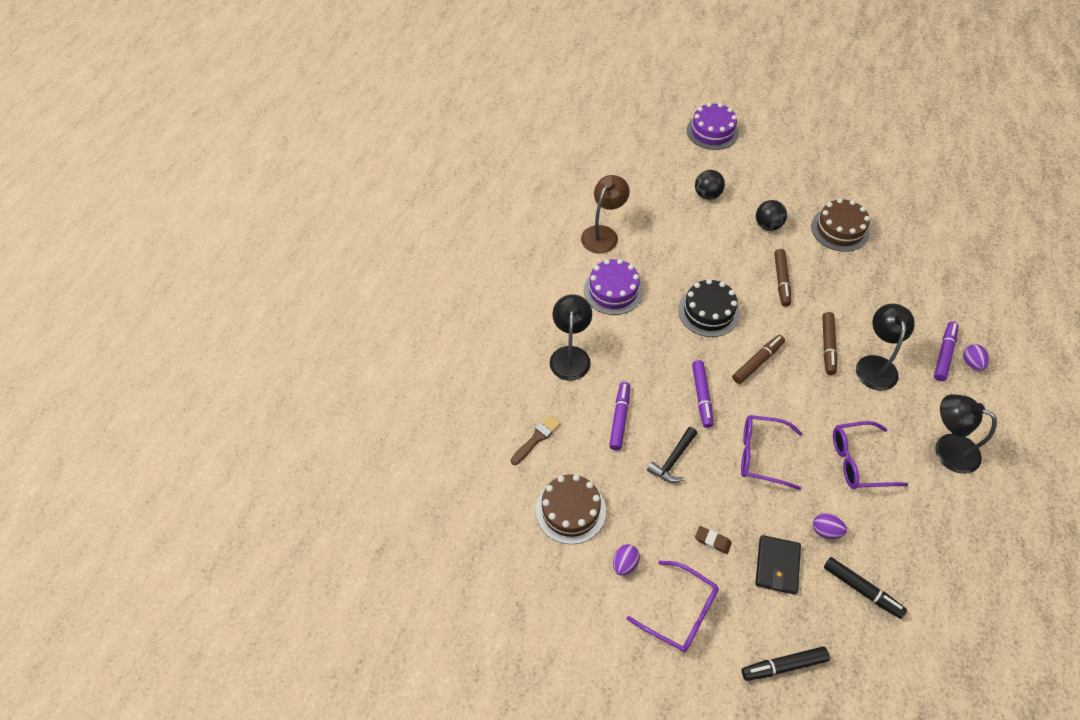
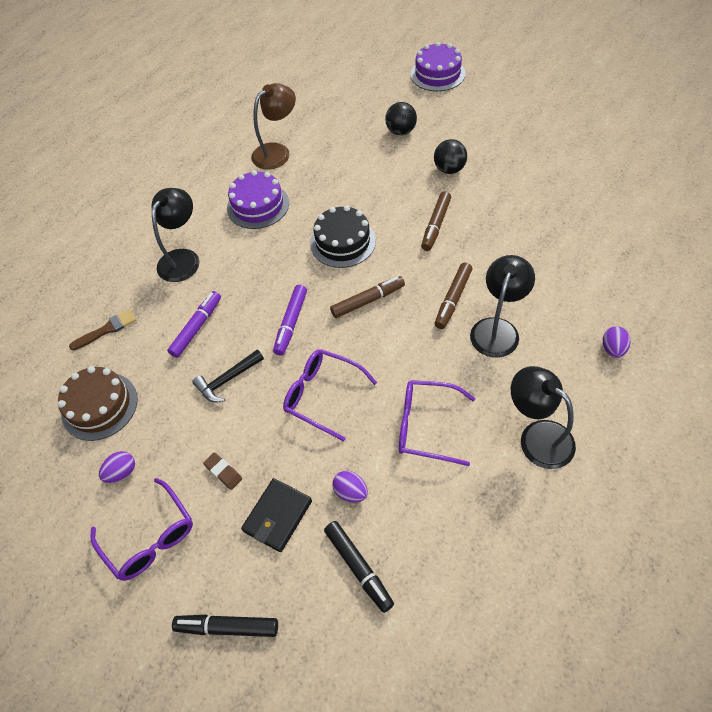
camera: 20 degrees right, 0 degrees up
brown cake [811,198,870,252] -> none
purple marker [934,321,959,381] -> none

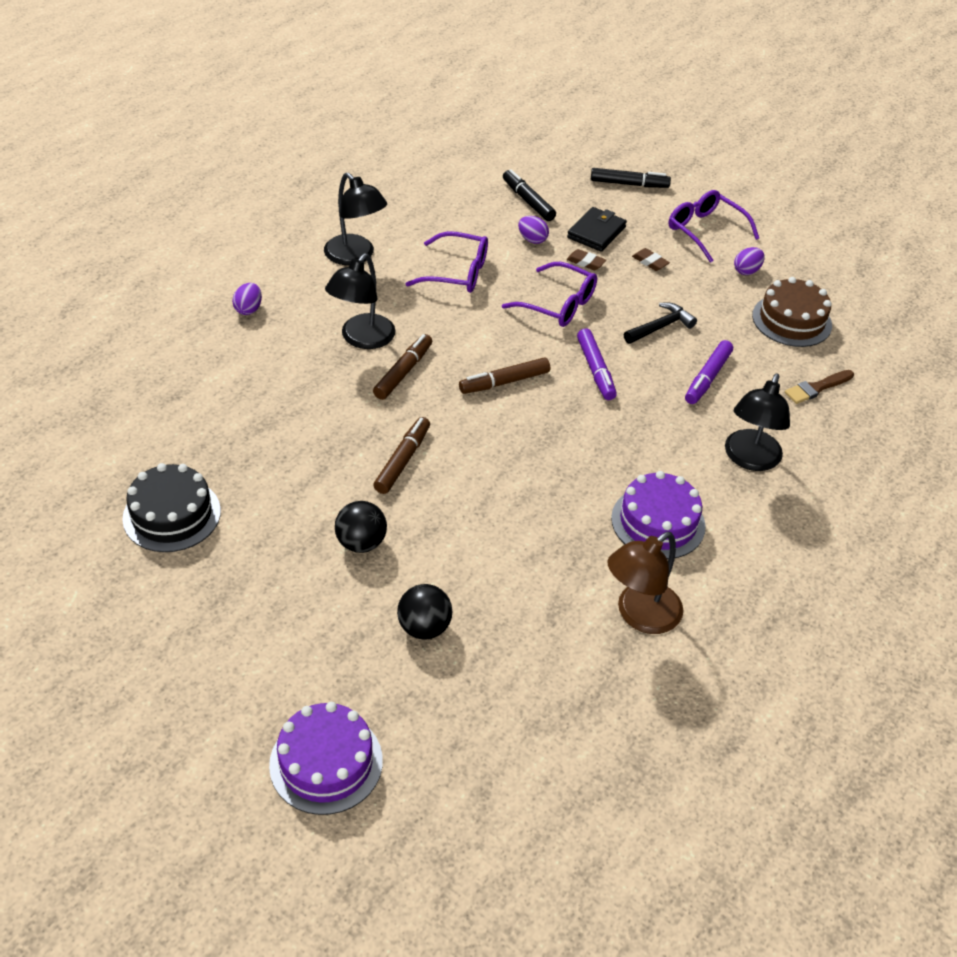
camera: 175 degrees right, 10 degrees down
purple marker [273,285,307,355] -> purple marker turned 150 degrees clockwise [577,328,617,400]
black cake [310,205,376,268] -> black cake moved to [122,463,221,552]
none -> brown eraser [567,249,606,270]

